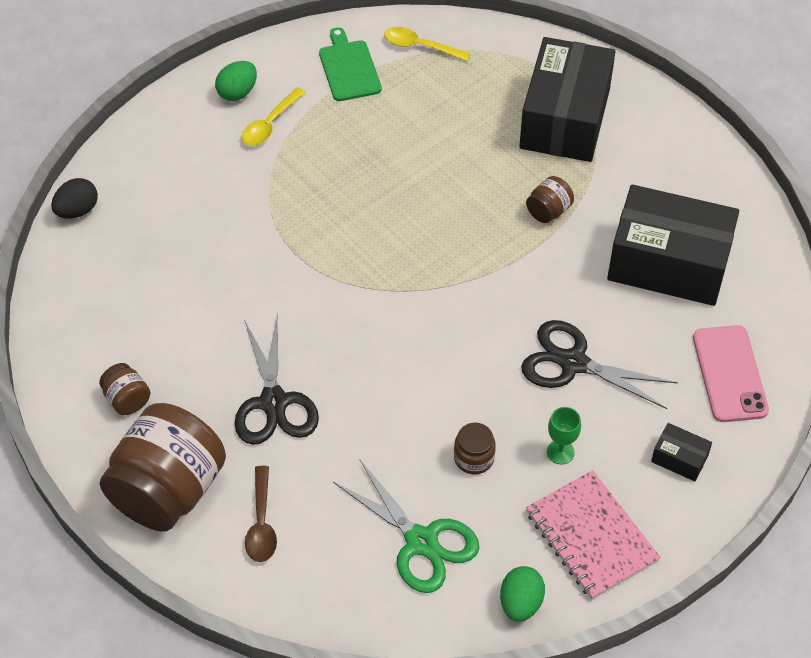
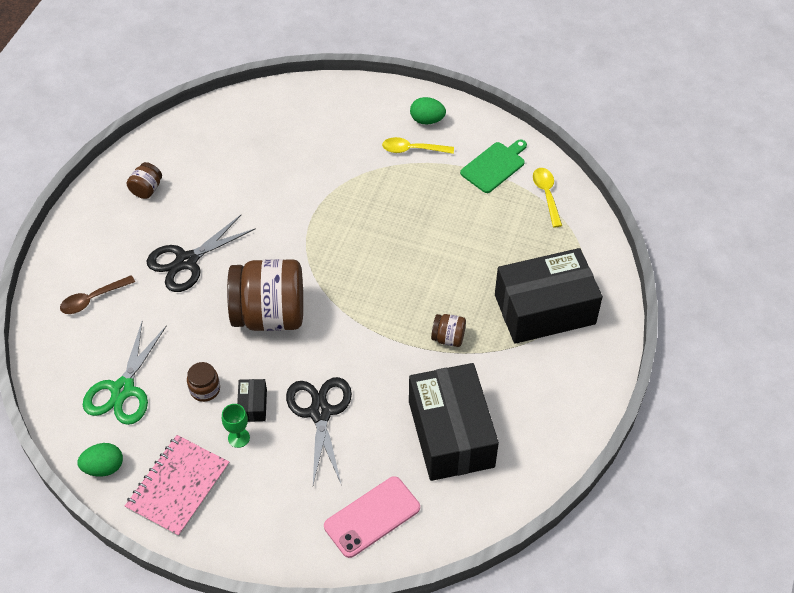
camera: 60 degrees right, 0 degrees up
black egg [51,178,98,219] -> none
brown jar [100,403,226,532] -> brown jar moved to [227,259,303,331]
black box [651,423,712,481] -> black box moved to [237,379,267,422]

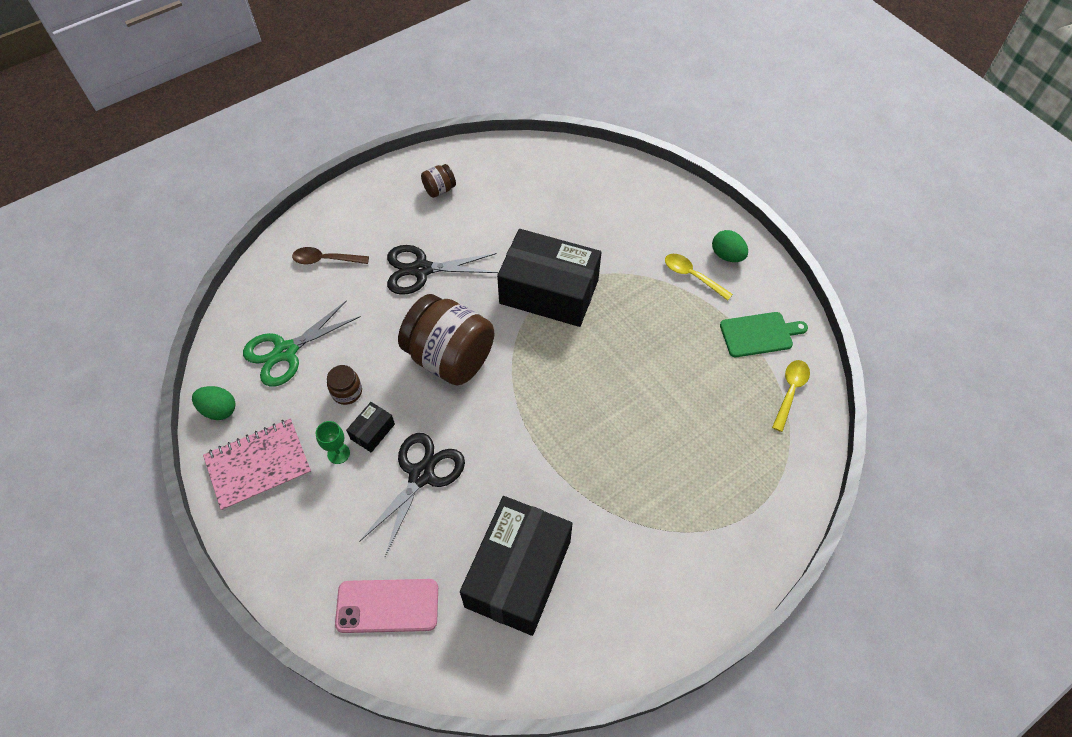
camera: 35 degrees right, 5 degrees up
brown jar [431,314,466,347] -> none
black box [495,248,603,344] -> black box moved to [497,229,601,327]

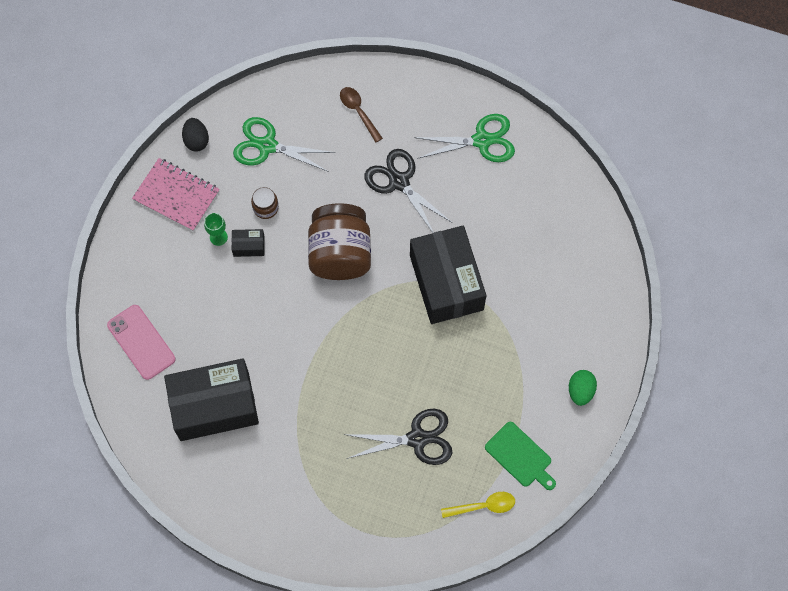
camera: 55 degrees right, 10 degrees up
green egg [192,386,236,420] -> black egg [182,118,209,152]
black scissors [359,433,465,556] -> black scissors moved to [344,409,452,465]
brown jar [421,164,456,198] -> green scissors [414,114,515,162]
yellow spoon [665,254,733,301] -> none

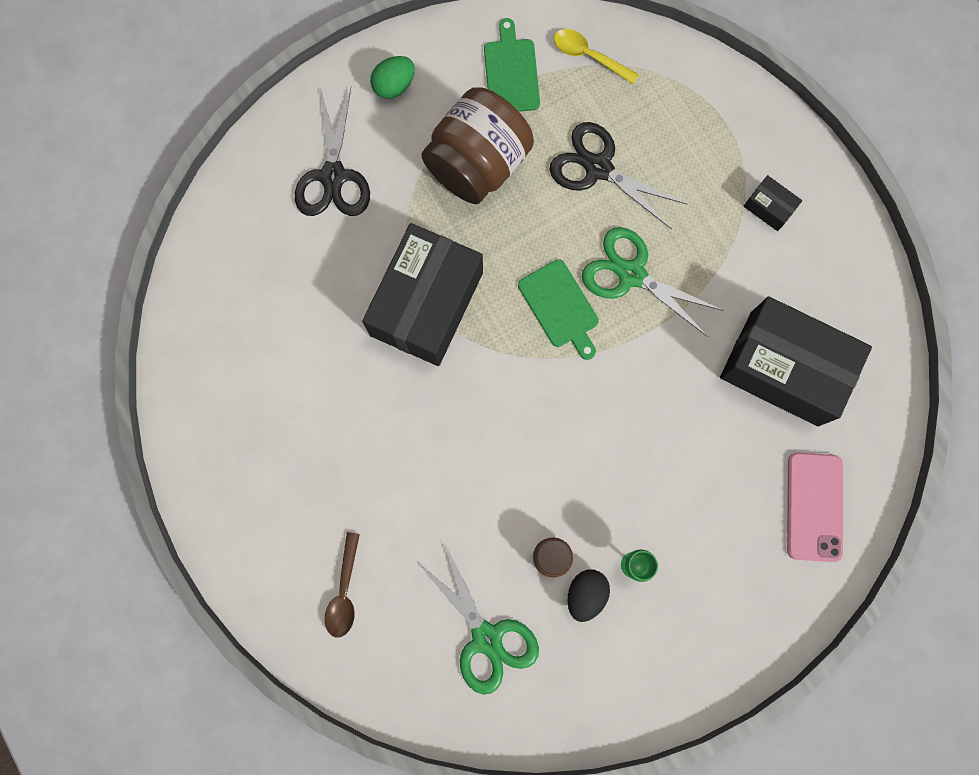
camera: 140 degrees left, 10 degrees up
pink notebook [132,158,220,232] -> none
black egg [182,118,209,152] -> black egg moved to [568,569,610,622]
black box [232,229,265,257] -> black box moved to [744,175,802,231]
brown jar [308,203,371,280] -> brown jar moved to [421,87,534,204]
black scissors [365,149,452,233] -> black scissors moved to [295,88,370,216]
green scissors [414,114,515,162] -> green scissors moved to [582,227,724,337]
none -> green cutting board [518,259,599,360]

